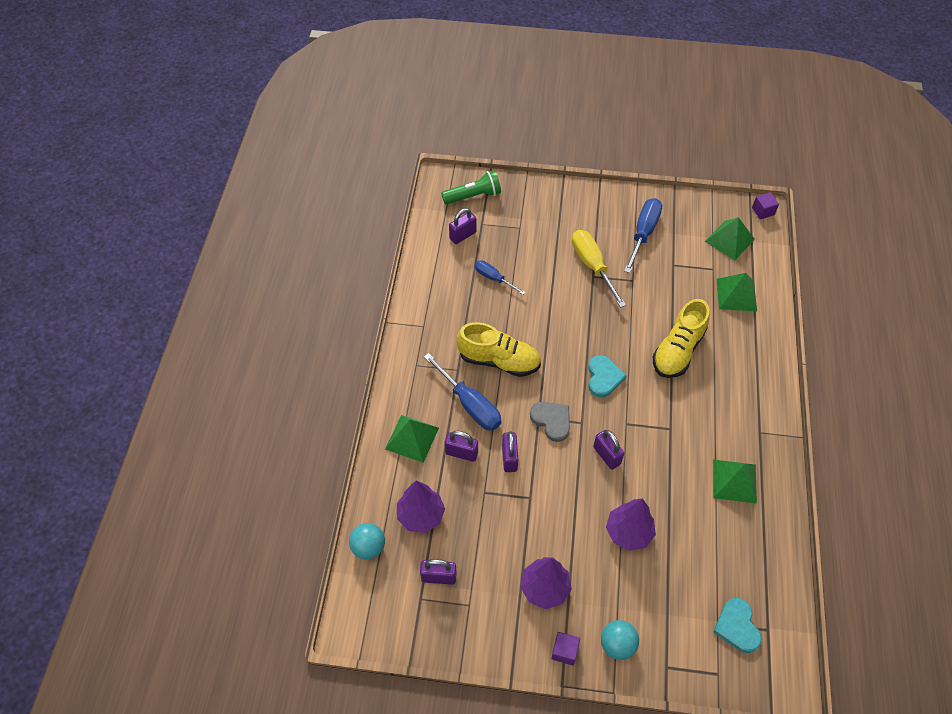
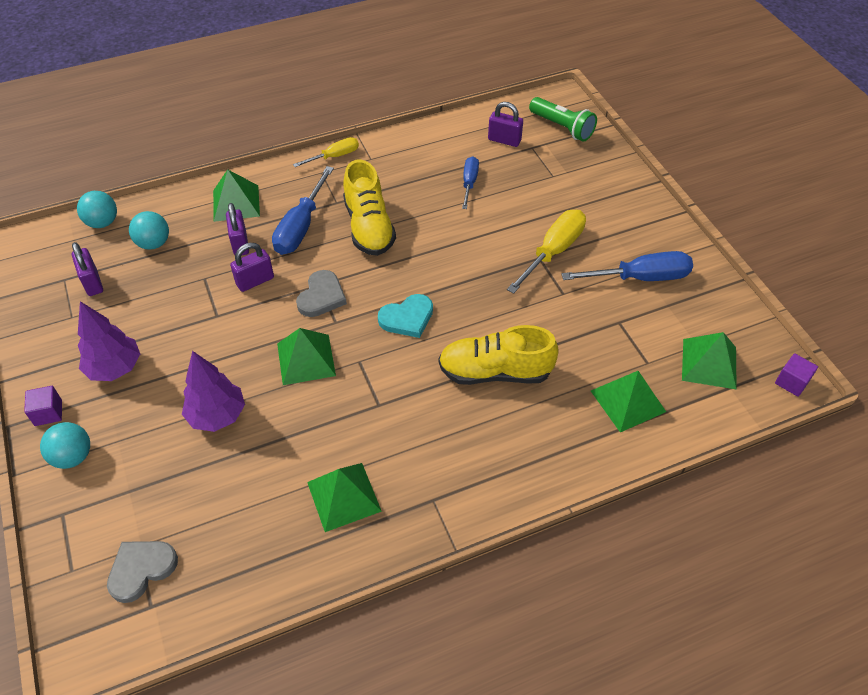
camera: 60 degrees right, 5 degrees down
purple tree [397,480,445,533] -> turquoise ball [129,211,169,250]
purple padlock [593,430,624,470] -> green pyramid [277,328,336,385]
turquoise heart [713,598,762,653] -> grey heart [107,541,178,603]
none -> yellow screwdriver [293,137,359,167]

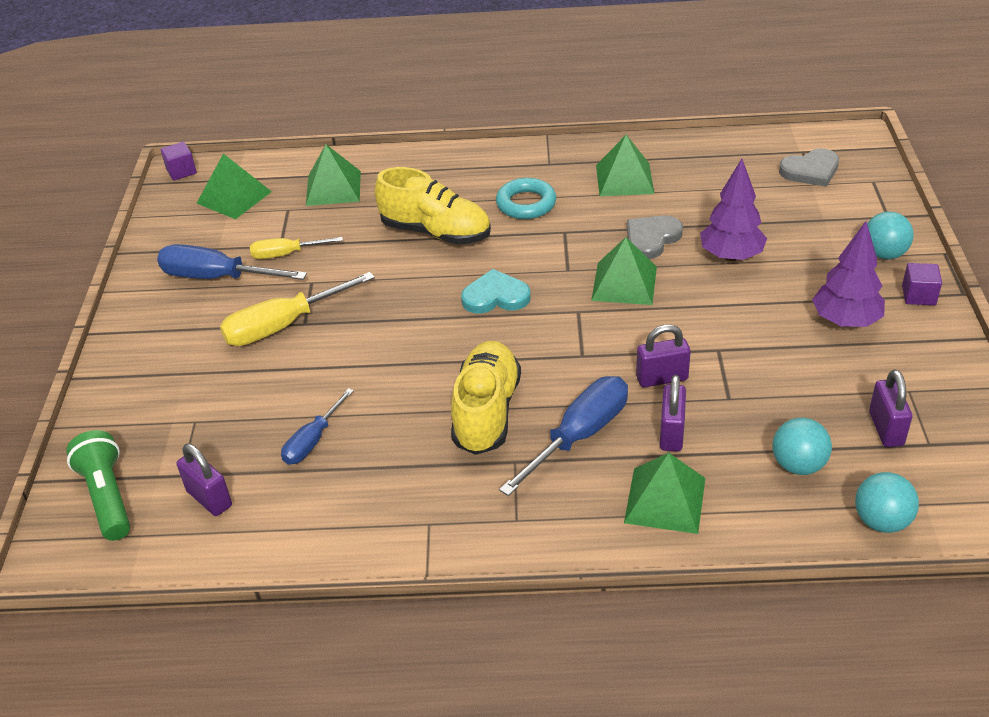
camera: 155 degrees left, 10 degrees down
yellow screwdriver [293,137,359,167] -> yellow screwdriver moved to [250,237,343,259]
grey heart [296,270,347,317] -> grey heart moved to [627,215,683,259]
none -> turquoise ring [496,178,556,219]

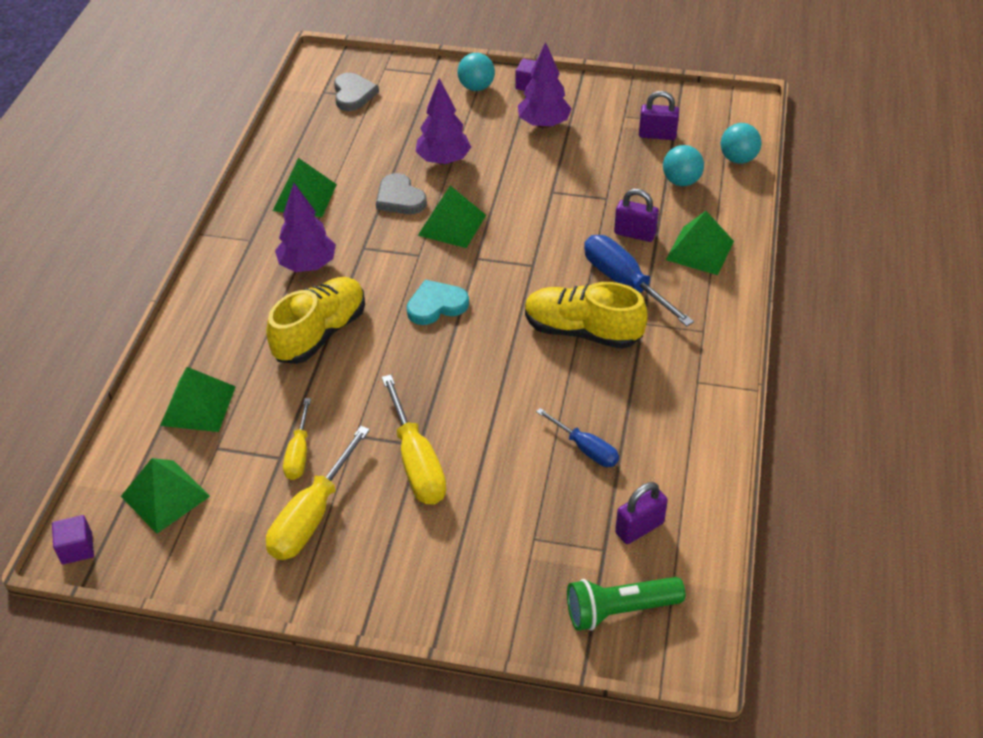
camera: 80 degrees left, 5 degrees up
blue screwdriver [157,244,307,280] -> yellow screwdriver [266,426,370,560]
turquoise heart [461,269,531,314] -> turquoise heart turned 60 degrees clockwise [407,279,469,325]
turquoise ring [496,178,556,219] -> purple tree [275,183,336,272]
purple padlock [636,324,691,387] -> none

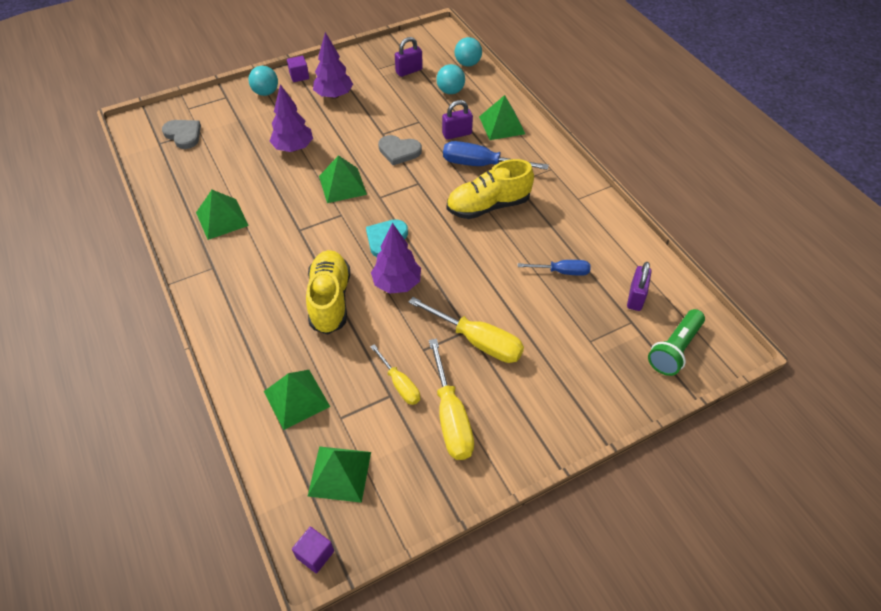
camera: 40 degrees left, 5 degrees up
purple tree [275,183,336,272] -> purple tree moved to [371,223,421,294]
grey heart [376,173,427,214] -> grey heart moved to [378,135,422,165]

